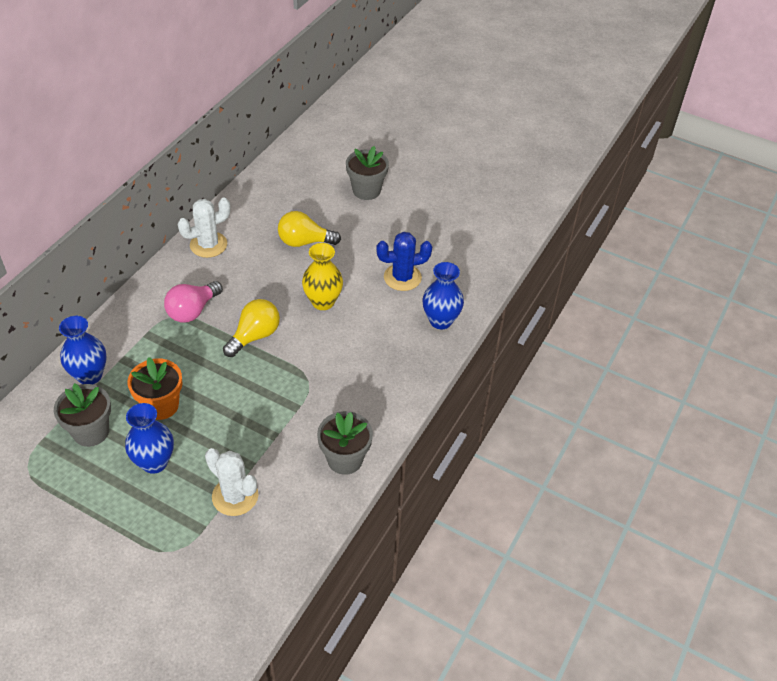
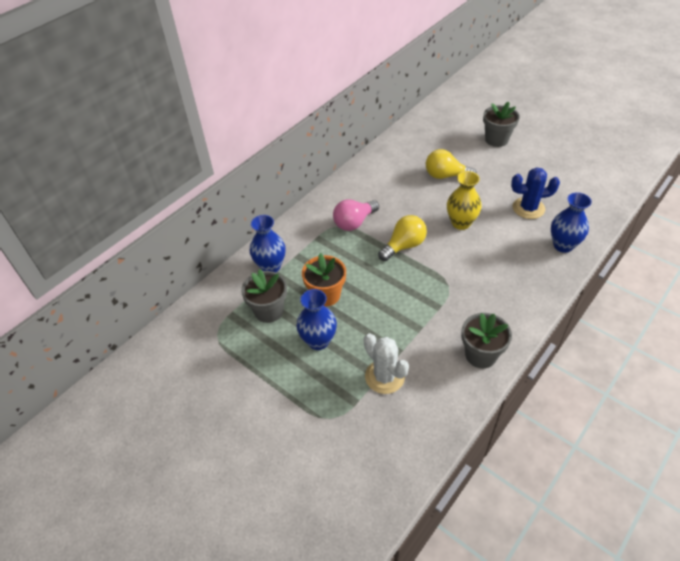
camera: 15 degrees right, 0 degrees up
white cactus [178,197,231,258] -> none

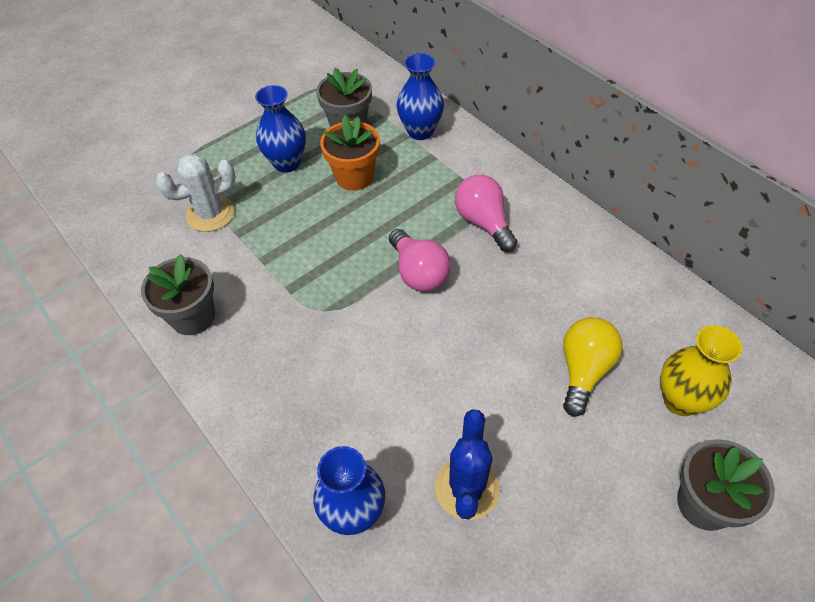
camera: 100 degrees right, 5 degrees up
yellow light bulb [378,215,427,261] -> pink light bulb [389,229,451,292]
yellow vase [447,171,482,230] -> yellow vase moved to [660,325,742,416]

